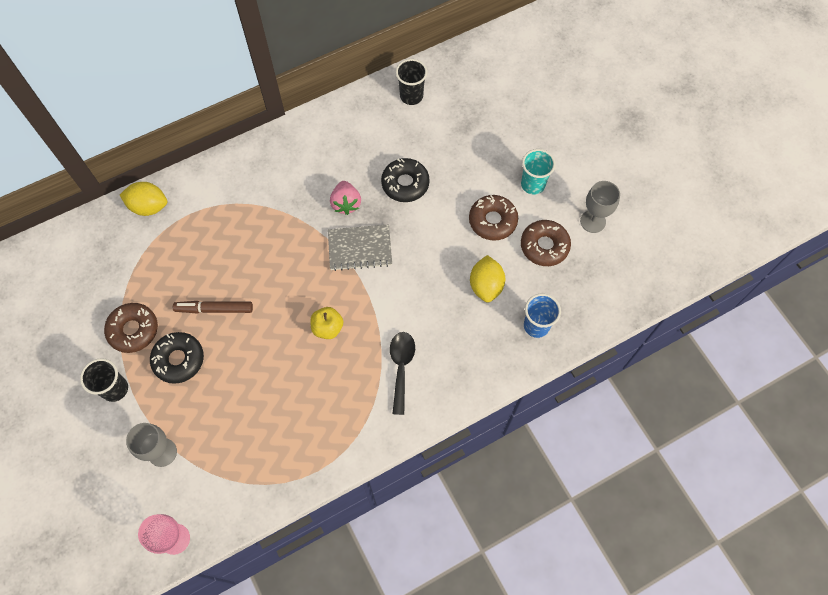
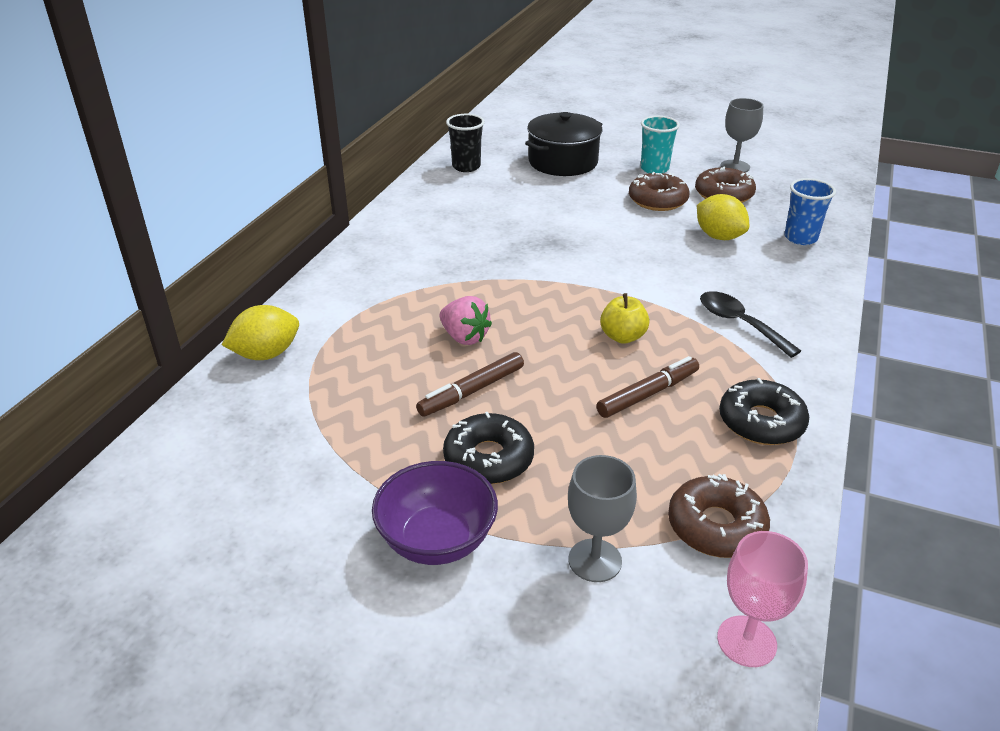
camera: 40 degrees left, 30 degrees down
black cup [80,358,128,402] -> purple bowl [372,461,498,565]
brown donut [104,303,158,353] -> brown donut moved to [668,474,770,558]
grey notebook [328,224,392,271] -> none
pink strawberry [330,181,361,215] -> pink strawberry moved to [439,296,492,345]
black donut [381,158,430,202] -> black donut moved to [719,378,809,445]
none -> black pot [525,112,603,176]
none -> brown marker [596,356,699,418]

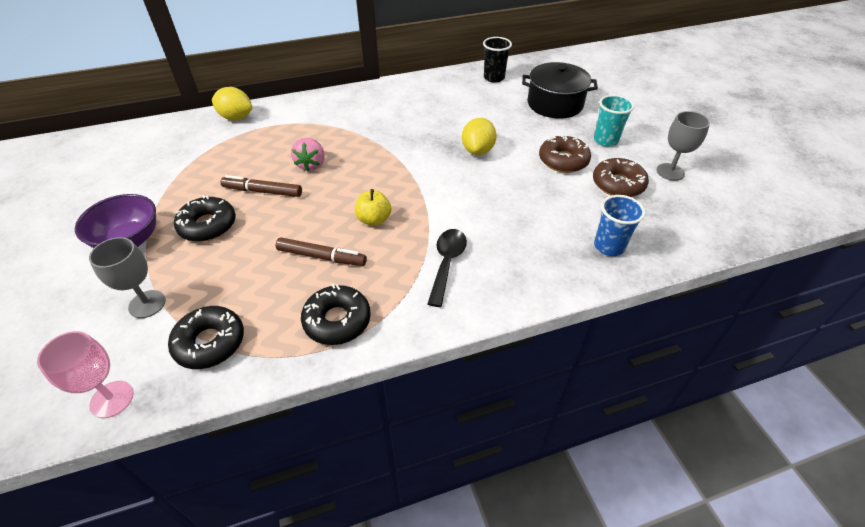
camera: 50 degrees right, 10 degrees up
brown donut [668,474,770,558] -> black donut [168,306,244,369]
yellow lemon [697,194,749,240] -> yellow lemon moved to [462,118,497,155]

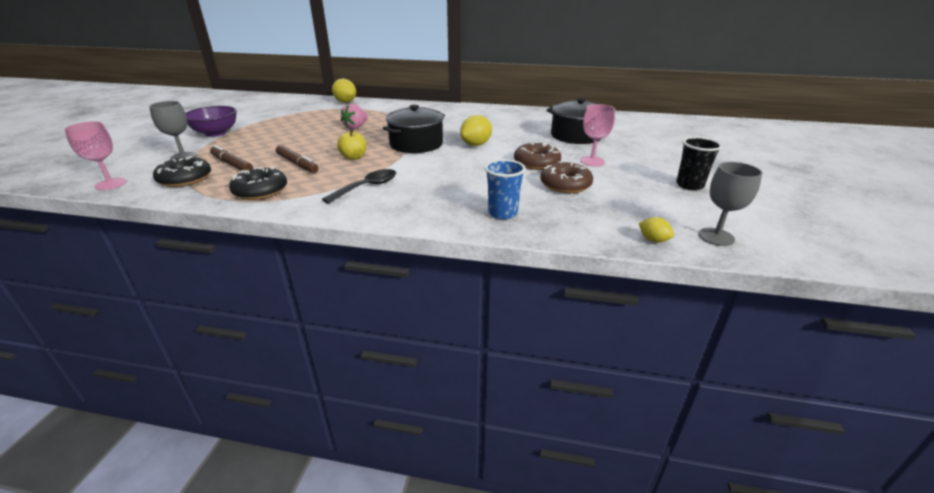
camera: 30 degrees right, 15 degrees down
black donut [174,195,236,242] -> none
brown marker [220,175,302,197] -> brown marker moved to [210,145,253,170]
black cup [483,37,512,83] -> black cup moved to [676,137,722,190]
turquoise cup [594,95,634,147] -> pink goblet [580,104,615,166]
grey goblet [657,111,710,181] -> grey goblet moved to [698,162,762,246]
none -> black pot [383,105,445,153]
none -> yellow lemon [639,217,674,242]

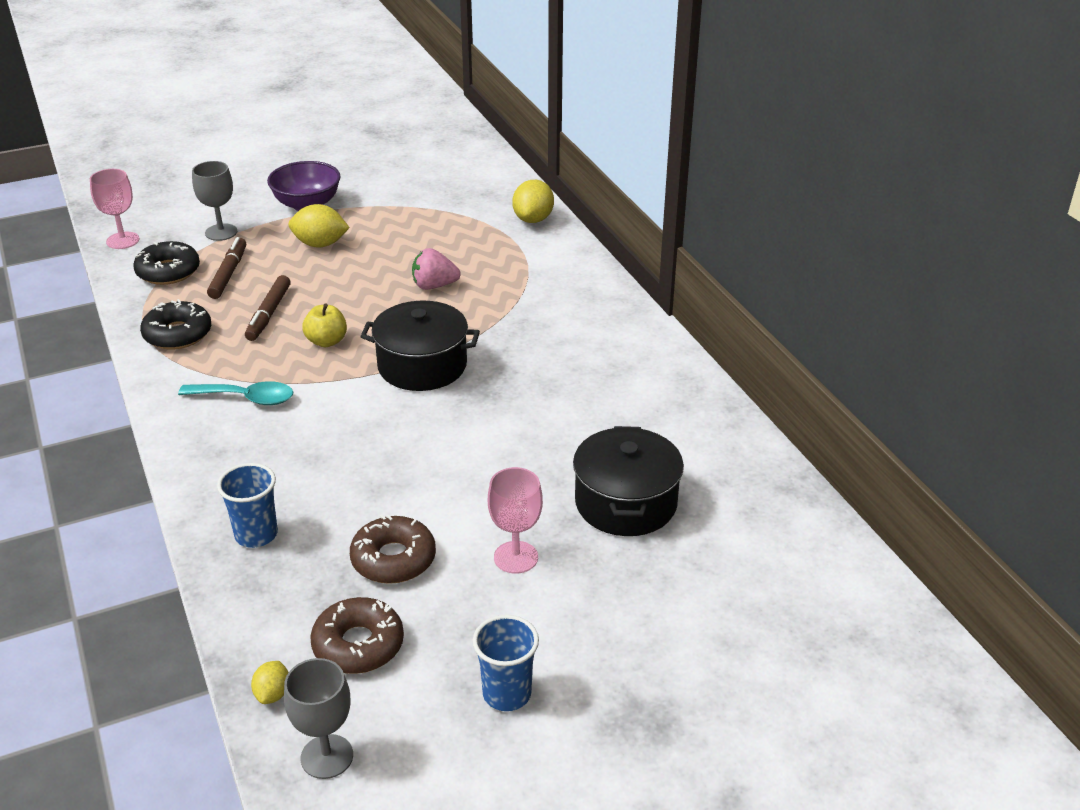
camera: 55 degrees right, 5 degrees up
black spoon [322,169,396,204] -> turquoise spoon [178,381,294,405]
yellow lemon [460,115,492,146] -> yellow lemon moved to [289,204,350,247]
brown donut [514,141,561,170] -> brown donut moved to [310,597,404,674]
black cup [676,137,722,190] -> blue cup [473,615,539,711]

